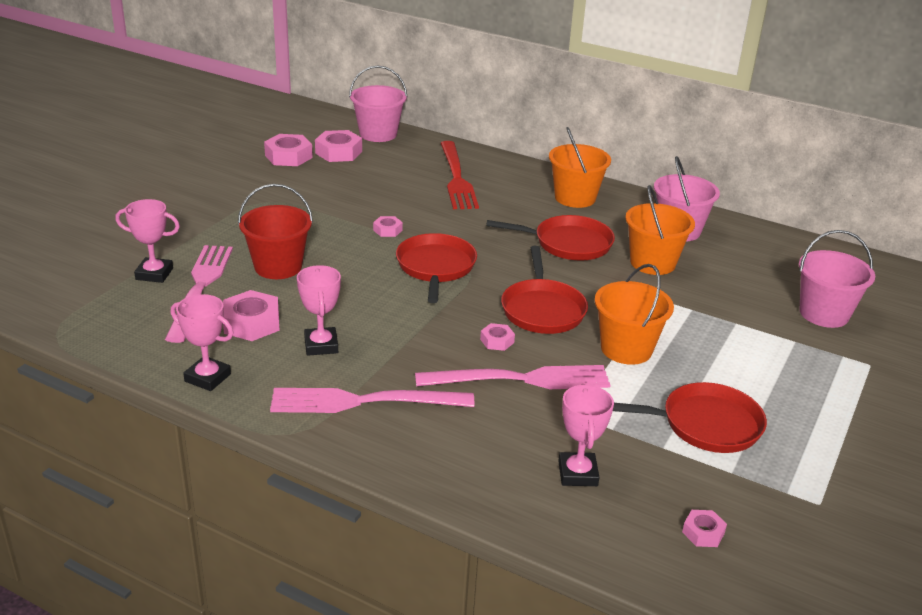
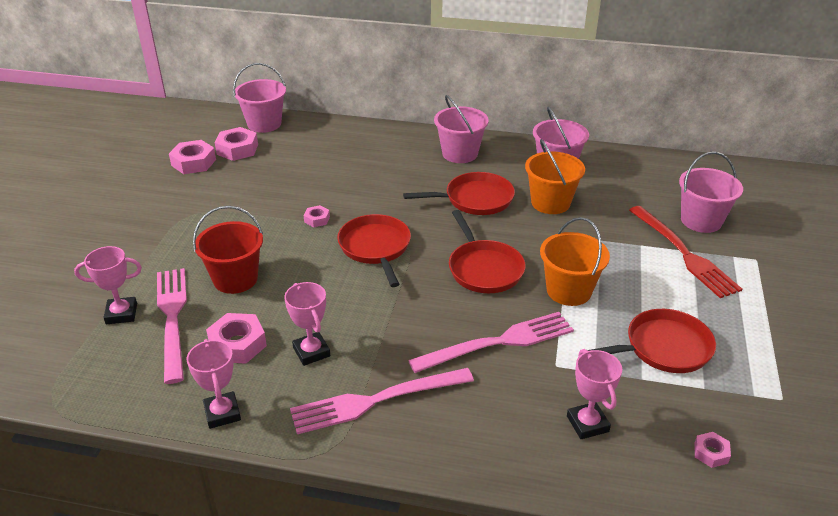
camera: 15 degrees left, 5 degrees up
pink trophy [171,294,234,391] -> pink trophy turned 60 degrees clockwise [187,339,241,429]
red fork [440,141,479,209] -> red fork moved to [629,206,742,298]
pink nut [480,323,515,351] -> none
orange bucket [549,127,611,208] -> pink bucket [434,95,489,163]

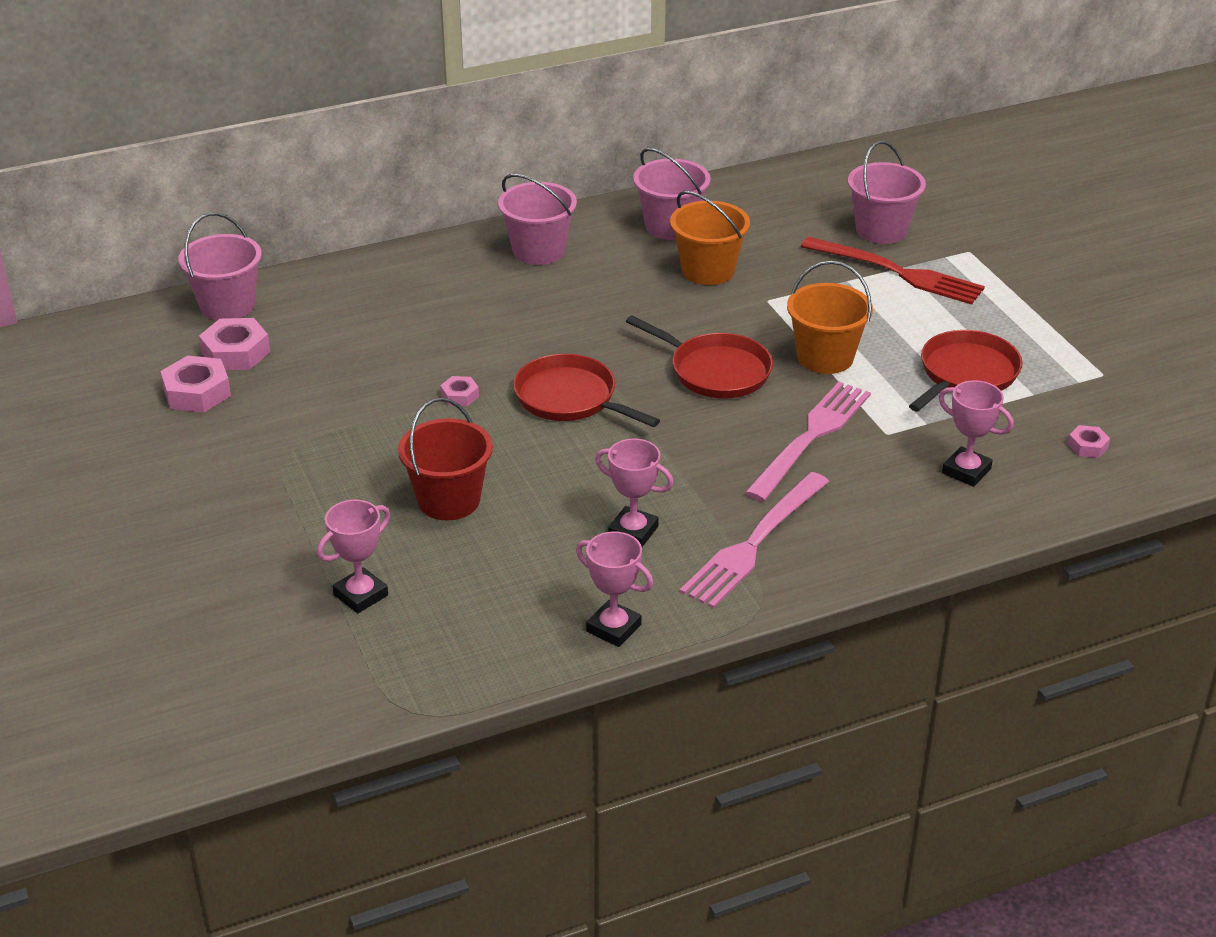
camera: 35 degrees left, 0 degrees up
pink fork [157,268,187,384] -> none
pink nut [206,313,267,364] -> none
red pan [403,172,515,215] -> none

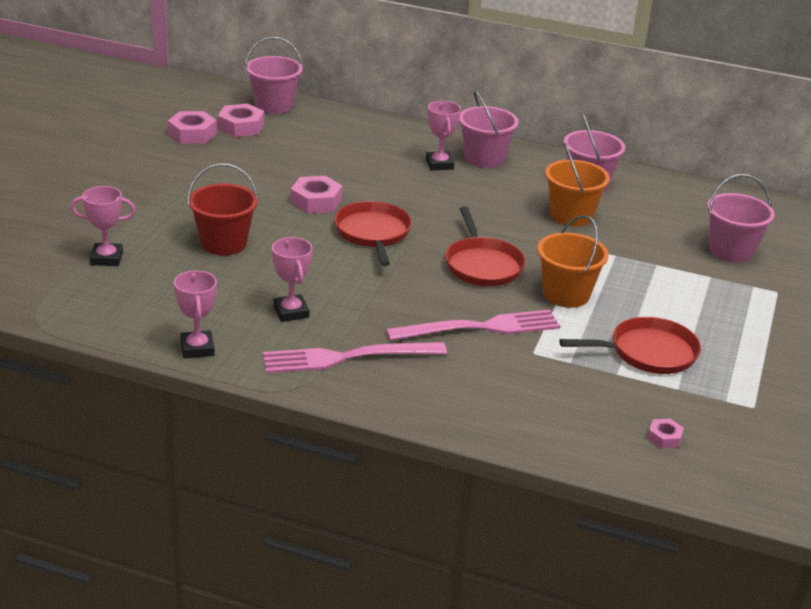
camera: 40 degrees right, 5 degrees down
pink nut [440,376,479,406] -> pink nut [291,176,342,214], size x1.83
red fork [801,237,985,305] -> none
pink trophy [938,380,1014,487] -> pink trophy moved to [426,101,461,170]

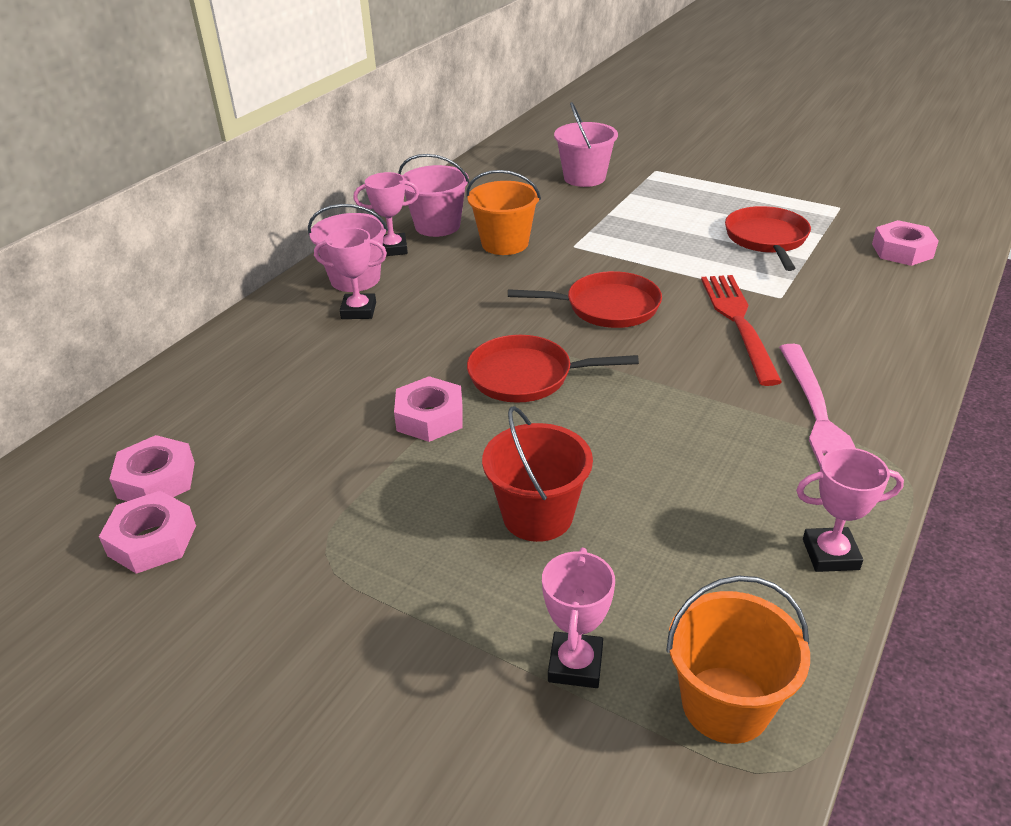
camera: 75 degrees left, 5 degrees up
pink bucket [245,37,303,114] -> none
pink trophy [272,237,313,322] -> pink trophy moved to [353,172,419,256]
pink fork [386,309,560,341] -> red fork [701,275,782,386]
orange bucket [537,215,609,308] -> orange bucket moved to [666,575,810,744]
pink nut [647,419,684,448] -> pink nut [872,220,939,266], size x1.83

